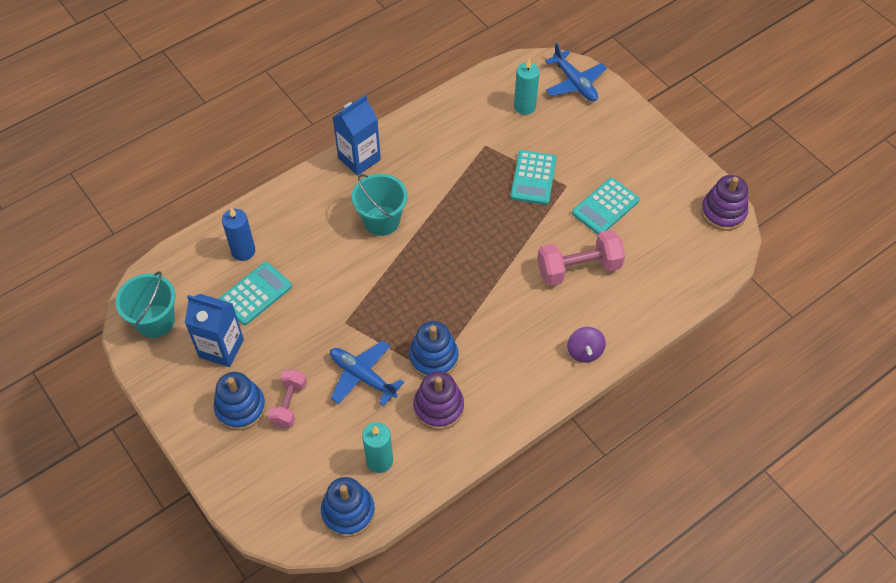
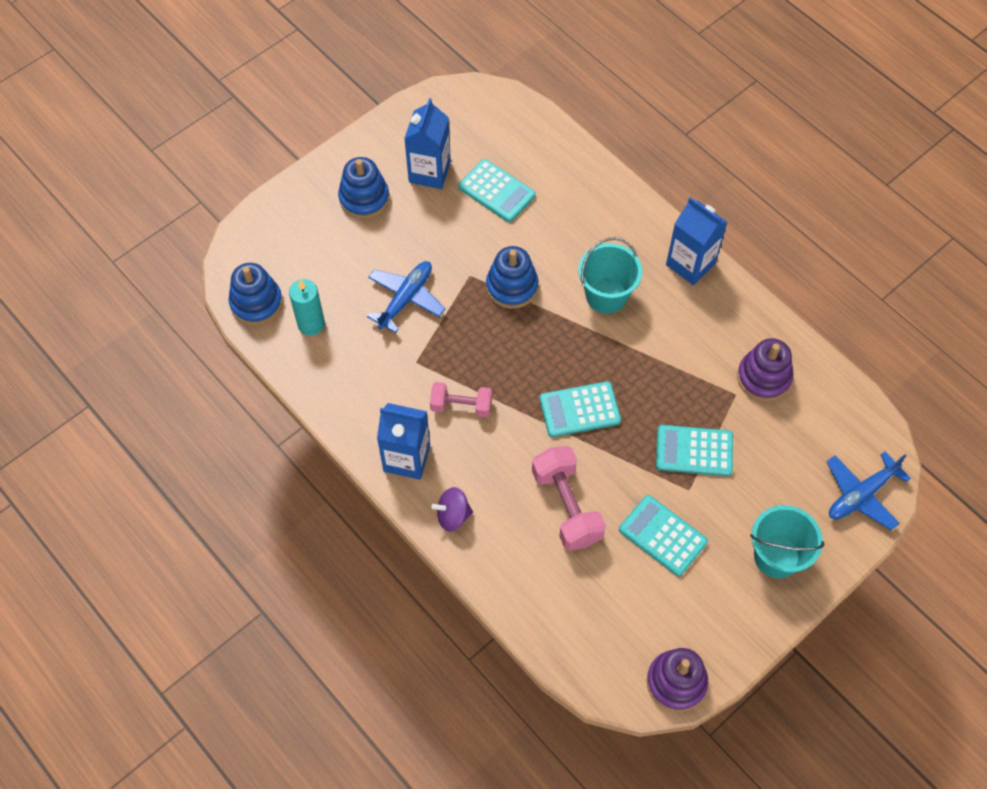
camera: 85 degrees right, 5 degrees up
turquoise bucket [115,271,175,338] -> turquoise bucket moved to [750,505,824,578]
blue candle [222,208,255,261] -> none
pink dumbbell [268,369,307,428] -> pink dumbbell moved to [430,382,492,418]
blue stacking toy [409,321,458,377] -> blue stacking toy moved to [486,246,539,309]
purple stacking toy [413,371,464,430] -> purple stacking toy moved to [737,338,793,402]
turquoise candle [514,59,540,115] -> none
none -> blue carton [377,403,430,480]
none -> turquoise calculator [539,381,621,437]

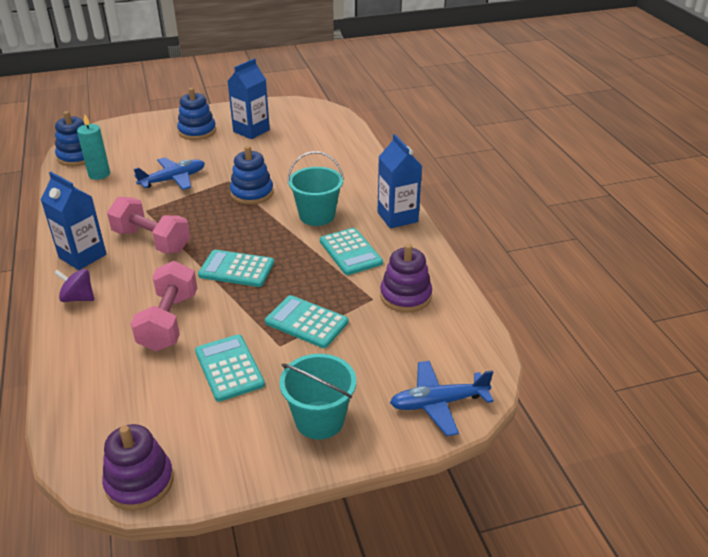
camera: 25 degrees right, 25 degrees down
pink dumbbell [430,382,492,418] -> pink dumbbell [107,197,190,254], size x1.57
turquoise calculator [458,159,536,222] -> turquoise calculator moved to [320,228,383,275]

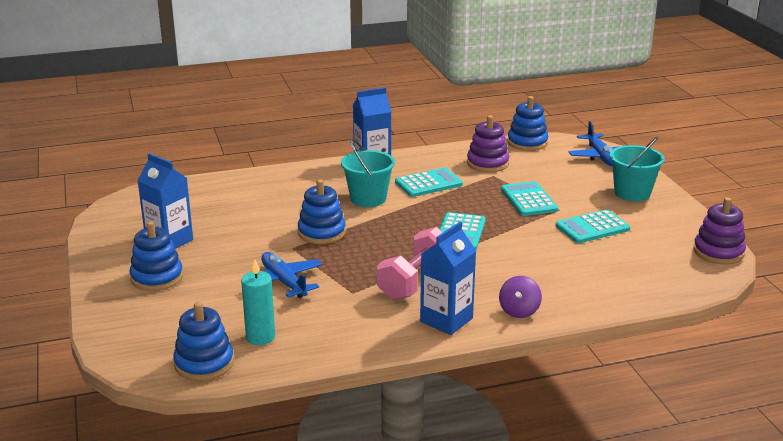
camera: 90 degrees left, 10 degrees down
pink dumbbell [131,261,197,351] -> none
turquoise calculator [265,295,348,348] -> turquoise calculator turned 135 degrees clockwise [501,181,558,216]
none -> blue stacking toy [507,96,548,151]

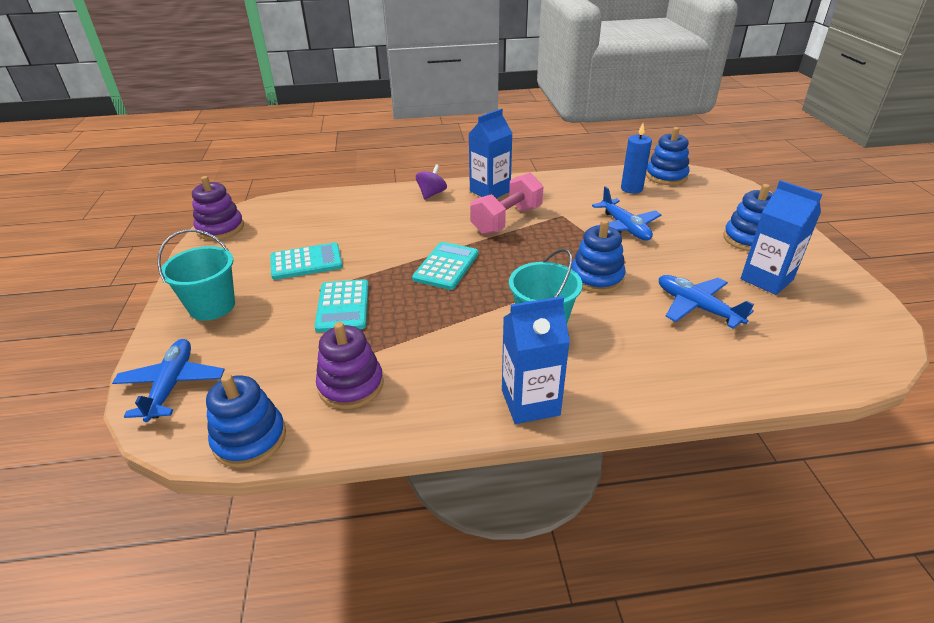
camera: 170 degrees left, 10 degrees up
turquoise candle [241,260,275,345] -> blue candle [621,123,652,194]
turquoise calculator [395,167,463,197] -> none
none -> blue plane [659,275,754,329]

